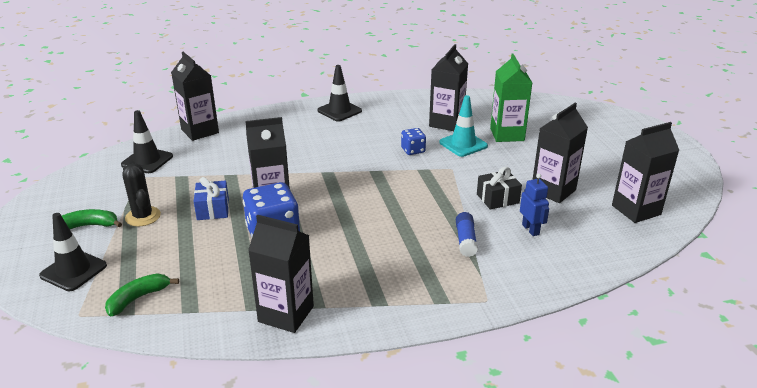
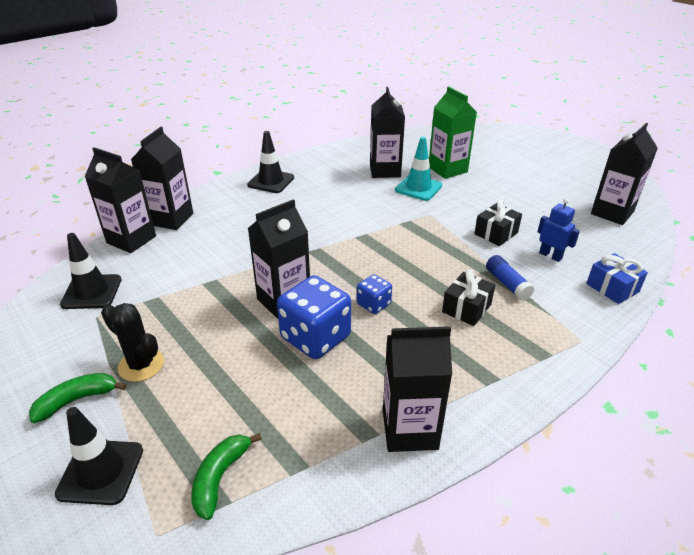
camera: 25 degrees left, 5 degrees up
blue gift [194,177,229,220] -> blue gift moved to [586,253,648,304]
blue dice [401,128,426,155] -> blue dice moved to [357,274,392,314]
black carton [533,103,588,203] -> black carton moved to [131,127,193,230]
none -> black gift [442,269,495,326]

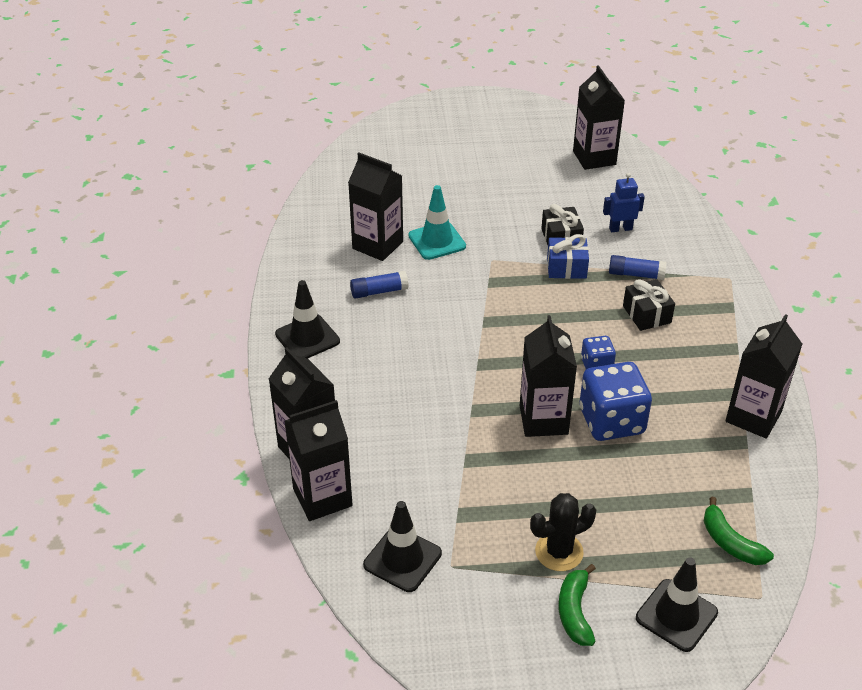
camera: 55 degrees left, 5 degrees up
green carton [429,86,477,179] -> none
blue gift [586,253,648,304] -> blue gift moved to [547,234,589,279]
none -> blue glue stick [350,271,409,299]

